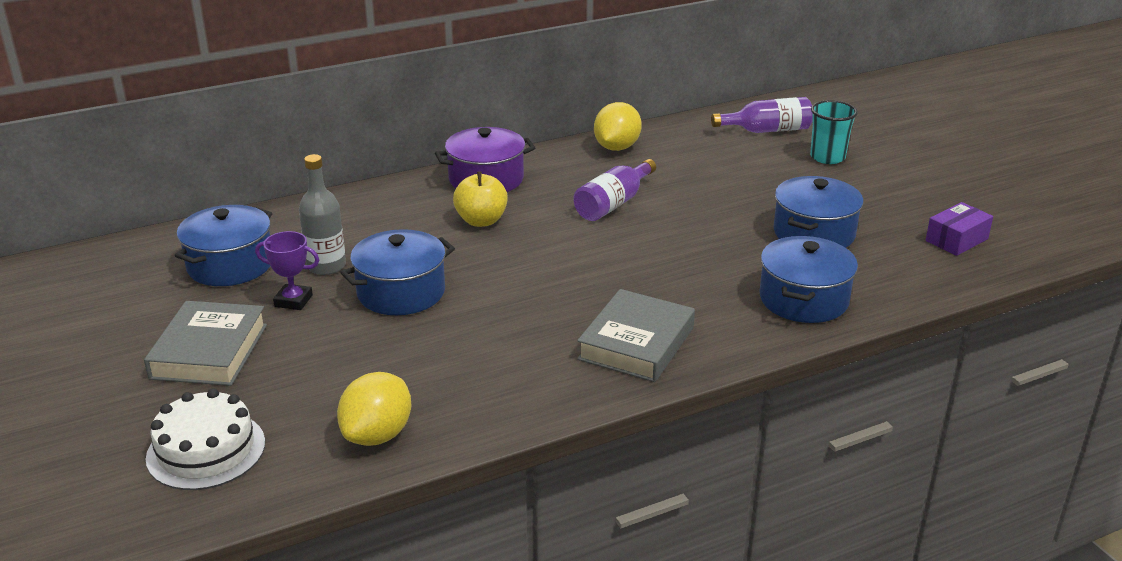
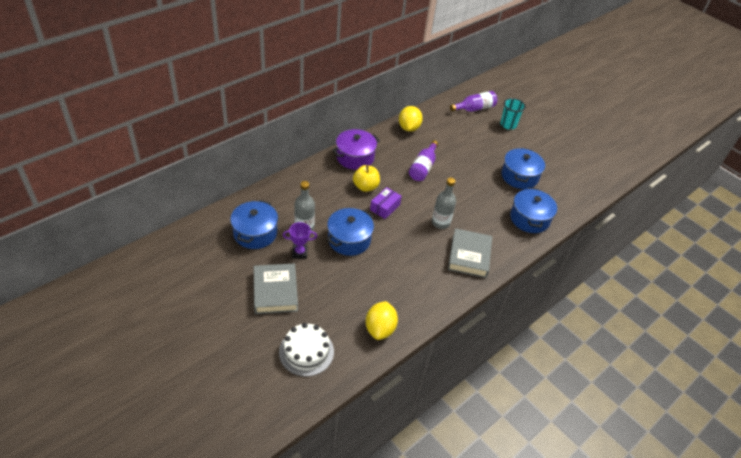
camera: 20 degrees left, 15 degrees up
purple box [926,202,993,256] -> purple box moved to [370,187,402,219]
none -> grey bottle [432,177,456,229]

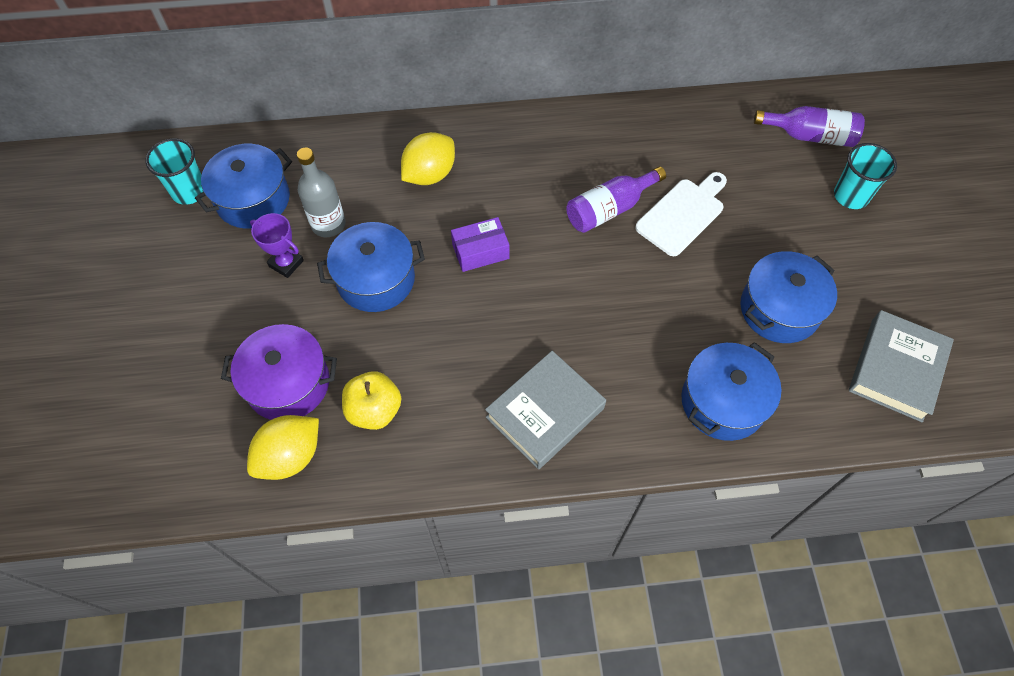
camera: 40 degrees right, 15 degrees up
grey book [254,263,298,314] -> grey book moved to [849,310,954,422]
white cake [279,323,334,376] -> none
purple pot [332,129,380,170] -> purple pot moved to [221,324,337,420]
yellow apple [353,165,380,192] -> yellow apple moved to [342,371,402,430]
yellow lemon [399,106,423,132] -> yellow lemon moved to [401,132,455,185]
grey bottle [432,177,456,229] -> none
none -> turquoise cup [145,138,203,205]
none -> white cutting board [635,172,727,256]

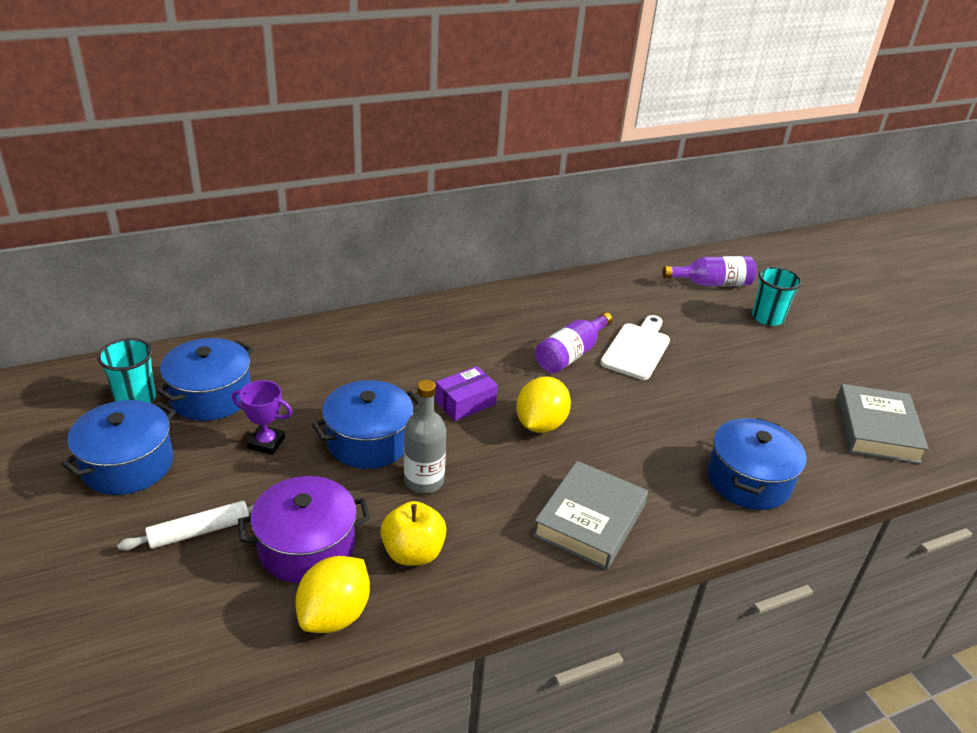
camera: 20 degrees left, 25 degrees down
grey bottle [297,148,346,237] -> grey bottle moved to [404,380,446,494]
yellow lemon [401,132,455,185] -> yellow lemon moved to [516,377,571,433]
blue pot [740,251,837,343] -> blue pot moved to [61,400,176,495]
none -> white rolling pin [117,501,254,551]

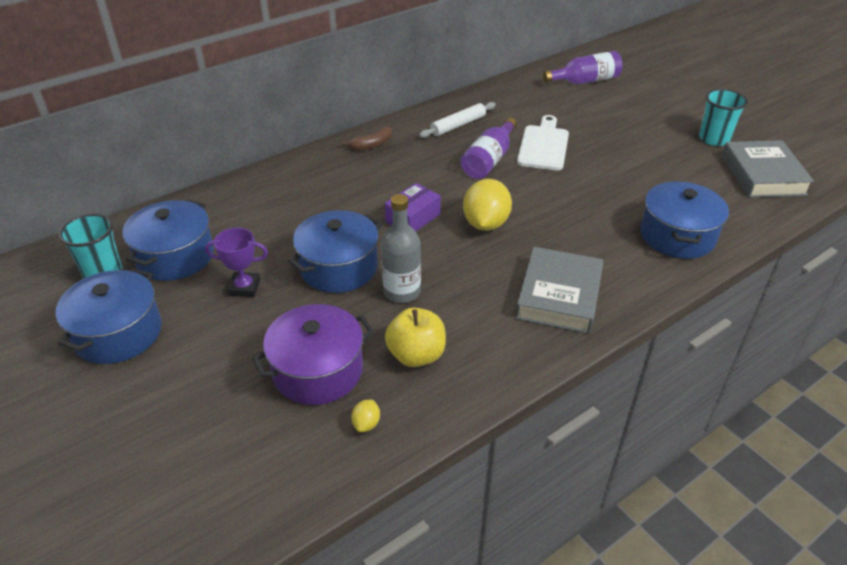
camera: 10 degrees left, 5 degrees up
white rolling pin [117,501,254,551] -> white rolling pin moved to [419,102,496,138]
yellow lemon [295,556,370,633] -> yellow lemon [351,399,380,432], size x0.44
turquoise cup [752,267,802,326] -> turquoise cup moved to [699,89,748,146]
none -> brown banana [342,126,392,151]

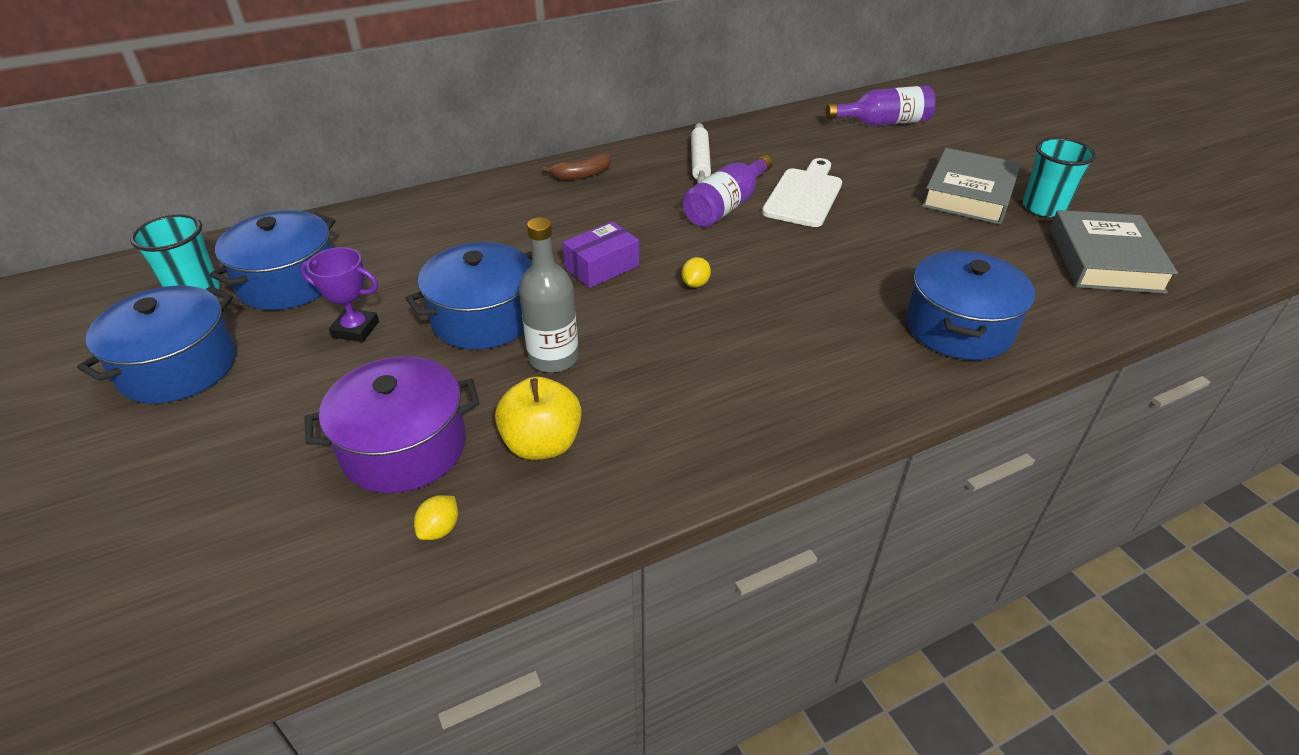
camera: 10 degrees right, 0 degrees up
white rolling pin [419,102,496,138] -> white rolling pin turned 60 degrees counterclockwise [691,123,711,184]
yellow lemon [463,179,512,231] -> yellow lemon [682,257,711,288], size x0.44
grey book [515,247,604,334] -> grey book moved to [922,148,1021,225]

